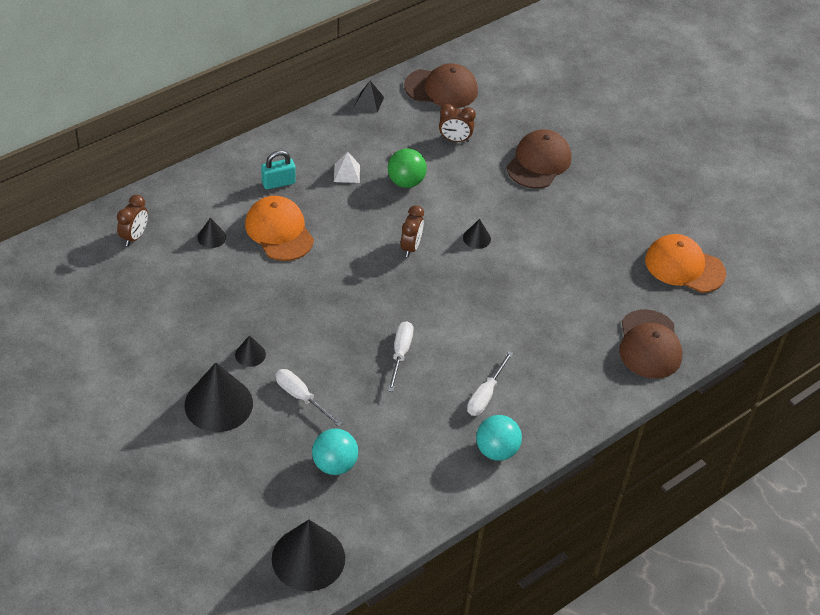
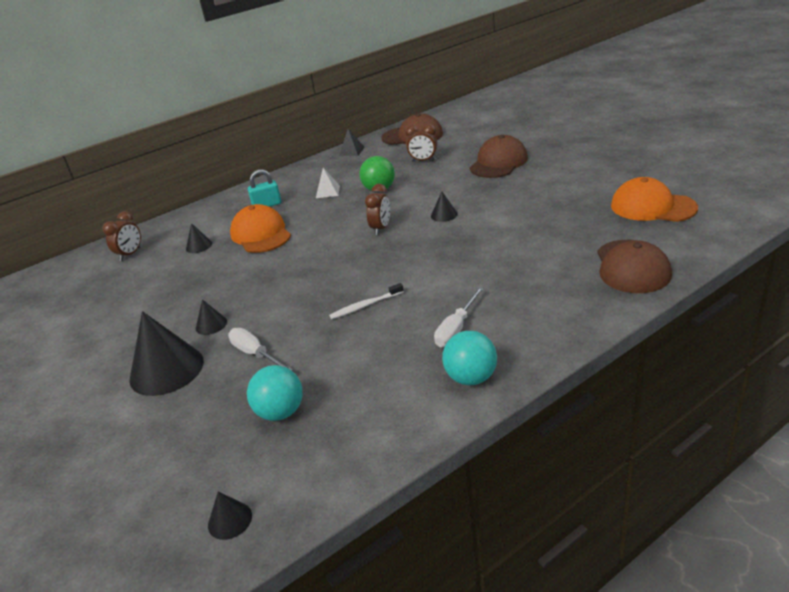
camera: 10 degrees right, 15 degrees down
black cone [272,520,345,591] -> black cone [208,492,252,540], size x0.46
white screwdriver [388,321,414,392] -> white toothbrush [329,283,404,319]

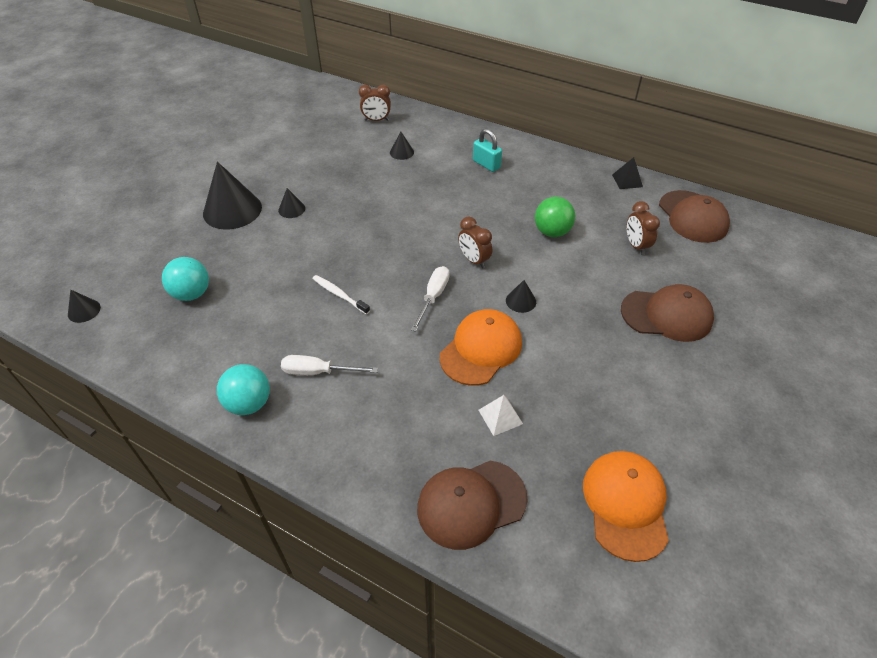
camera: 60 degrees right, 15 degrees up
white screwdriver [228,328,293,371] -> white screwdriver moved to [411,266,450,332]
orange cap [230,204,291,253] -> orange cap moved to [440,309,522,386]
white pyramid [316,168,340,198] -> white pyramid moved to [479,395,523,436]
brown clock [365,184,390,235] -> brown clock turned 60 degrees clockwise [458,216,492,269]

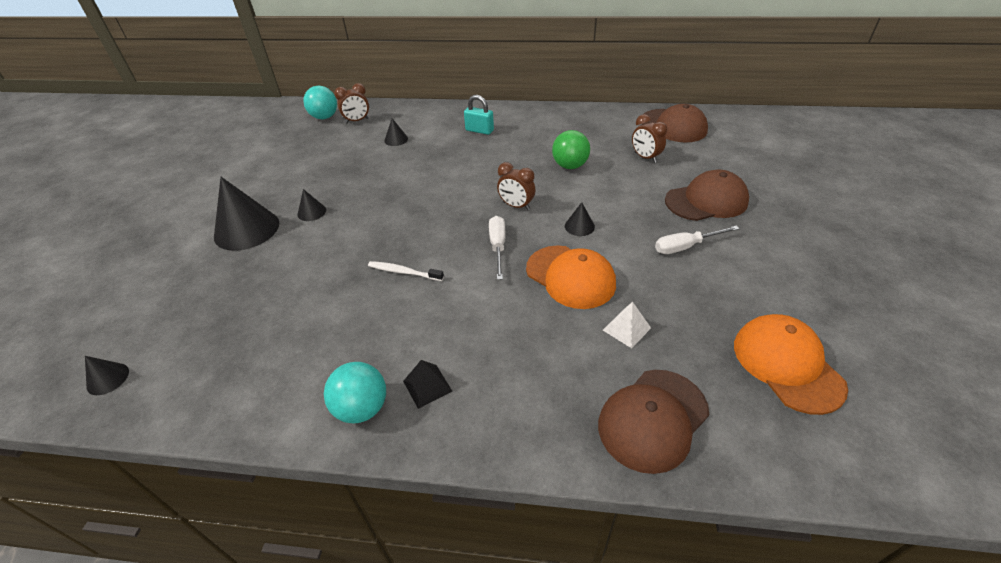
camera: 20 degrees left, 5 degrees down
turquoise ball [162,257,209,301] -> turquoise ball moved to [303,86,337,119]
white screwdriver [281,355,378,375] -> white screwdriver moved to [655,226,740,254]
orange cap [440,309,522,386] -> orange cap turned 120 degrees clockwise [526,245,616,309]
black pyramid [612,157,643,189] -> black pyramid moved to [403,360,452,409]

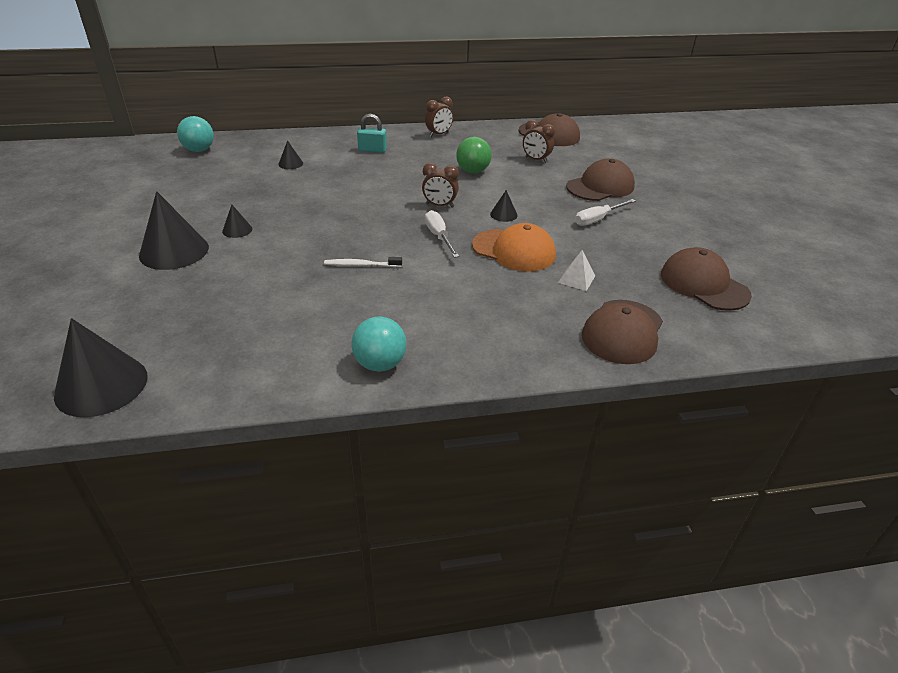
camera: 20 degrees left, 5 degrees down
black cone [85,356,129,395] -> black cone [54,318,148,417], size x2.16
brown clock [334,83,369,124] -> brown clock moved to [425,96,453,137]
black pyramid [403,360,452,409] -> none
orange cap [734,314,848,415] -> brown cap [661,247,752,311]

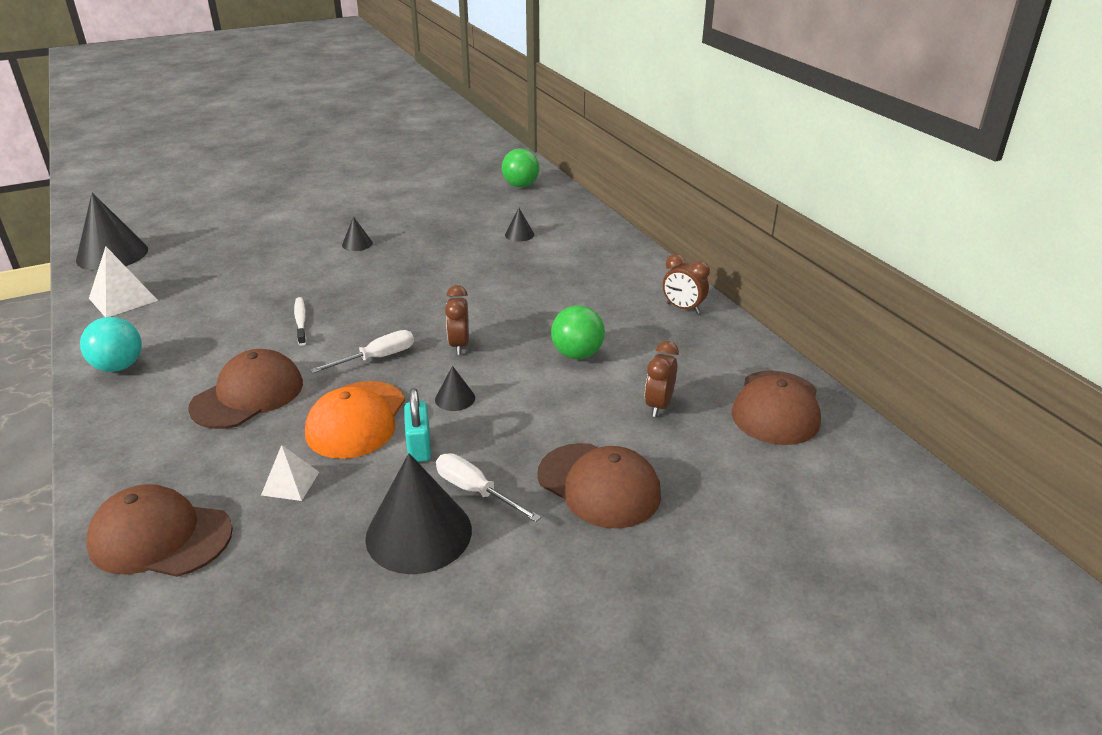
camera: 75 degrees right, 5 degrees down
black cone [139,191,209,270] -> black cone moved to [365,453,472,574]
turquoise ball [177,116,214,152] -> green ball [502,148,539,187]
turquoise padlock [357,114,387,153] -> turquoise padlock moved to [405,388,431,462]
brown cap [661,247,752,311] -> brown cap moved to [188,349,303,429]
none -> white pyramid [89,246,158,317]

